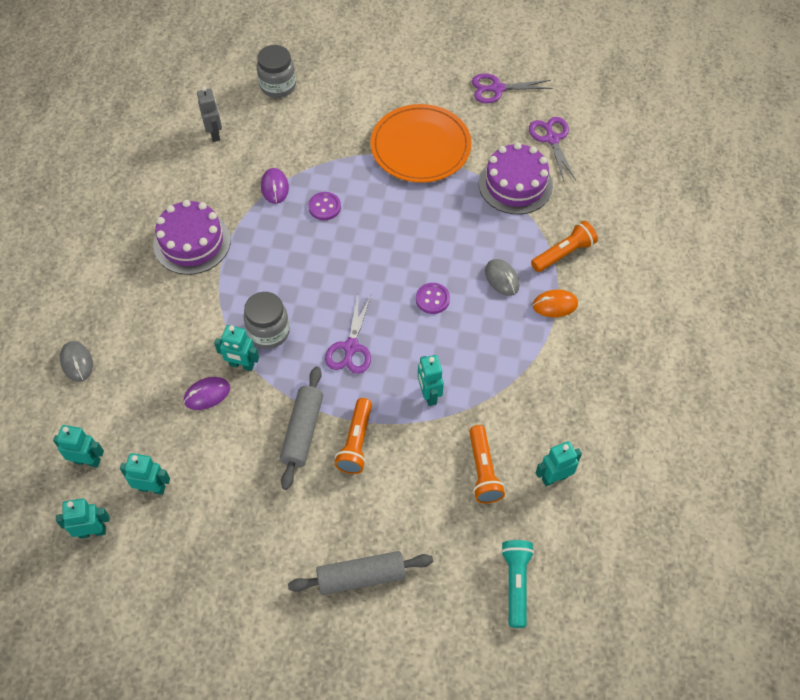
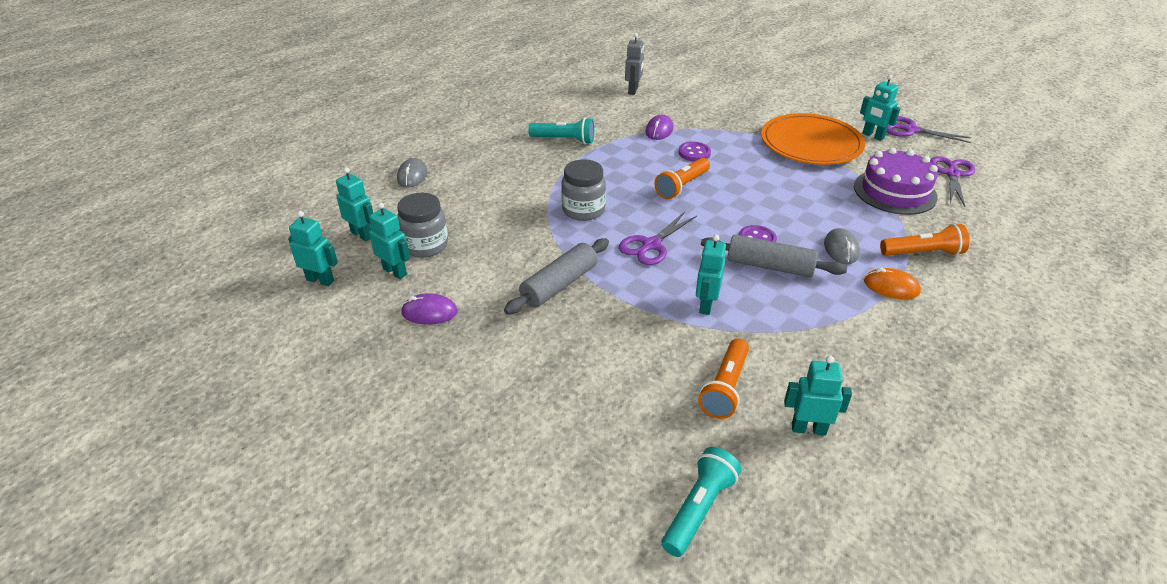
camera: 30 degrees right, 20 degrees down
purple cake [153,200,231,275] -> turquoise flashlight [528,117,594,144]
purple mouse [184,377,230,410] -> purple mouse moved to [401,293,457,325]
turquoise robot [214,325,259,371] -> turquoise robot moved to [860,75,901,141]
grey jar [257,45,296,98] -> grey jar moved to [397,193,448,258]
grey rolling pin [288,551,433,595] -> grey rolling pin moved to [701,235,847,277]
orange flashlight [334,398,372,474] -> orange flashlight moved to [654,158,710,199]

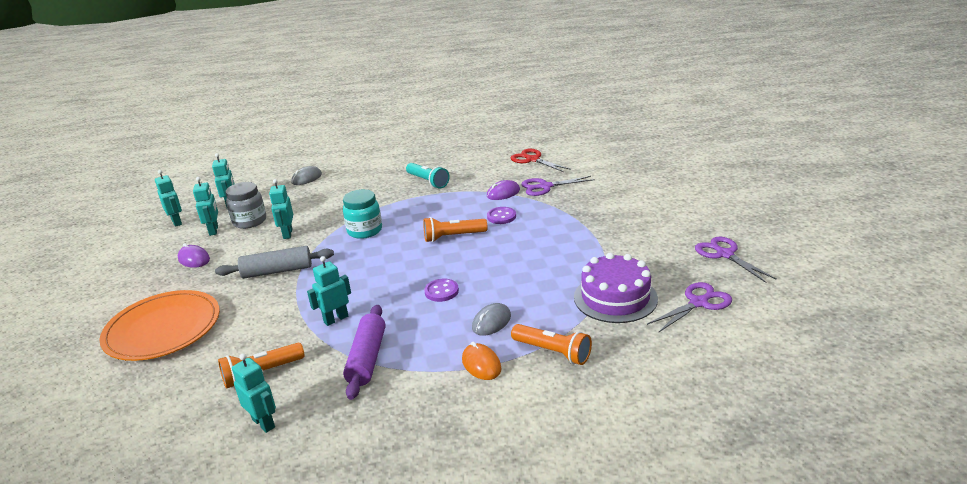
camera: 40 degrees right, 10 degrees down
grey jar [561,160,606,221] -> turquoise jar [343,189,382,239]
purple scissors [619,212,697,265] -> purple scissors moved to [521,176,595,196]
grey robot [625,33,644,95] -> red scissors [511,149,571,172]
turquoise flashlight [661,447,741,557] -> none
grey rolling pin [701,235,847,277] -> none
orange plate [761,113,865,165] -> orange plate moved to [100,290,220,361]
turquoise robot [860,75,901,141] -> turquoise robot moved to [269,179,293,239]
none -> purple rolling pin [343,305,386,400]

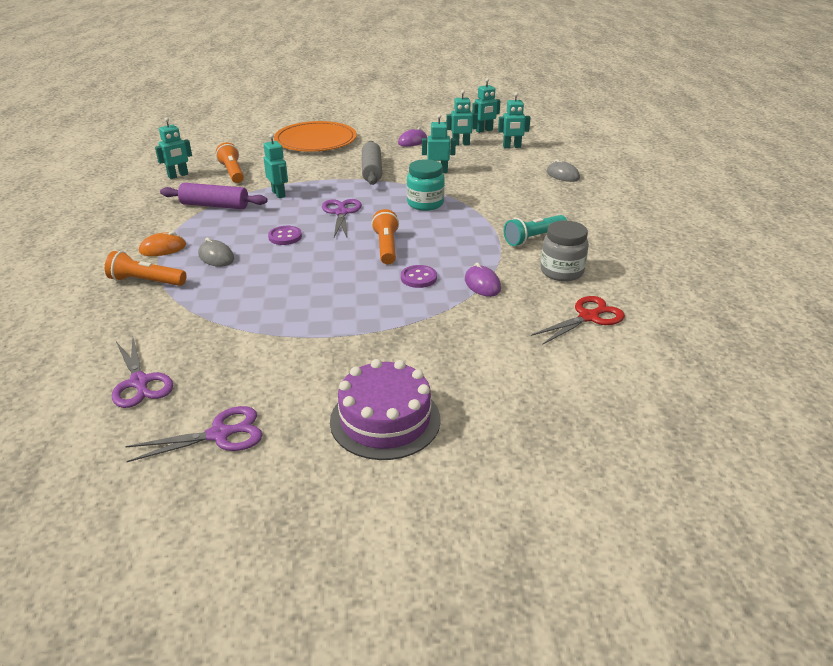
camera: 95 degrees right, 5 degrees up
grey jar [225,182,266,229] -> grey jar moved to [541,220,589,281]
orange flashlight [511,324,592,365] -> orange flashlight turned 60 degrees clockwise [105,251,186,286]
purple scissors [521,176,595,196] -> purple scissors moved to [322,199,362,237]
purple cake [574,253,658,323] -> purple cake moved to [330,359,441,460]

